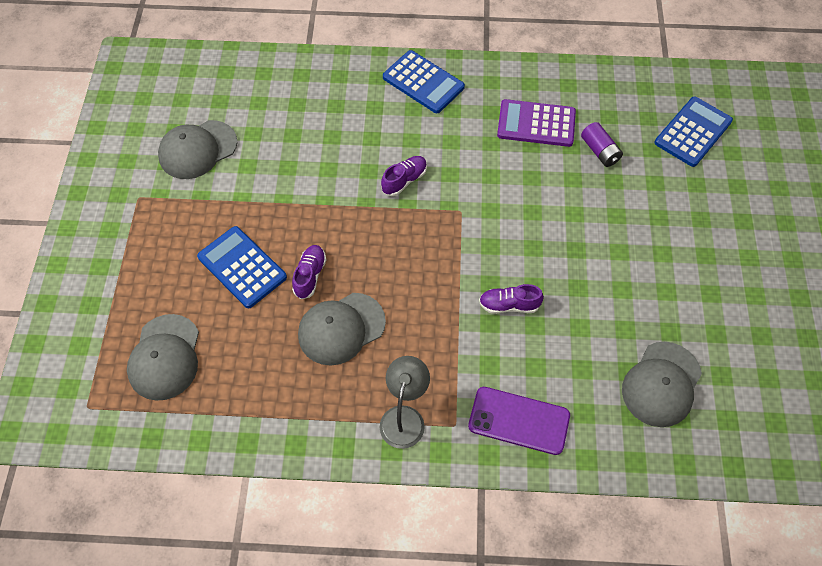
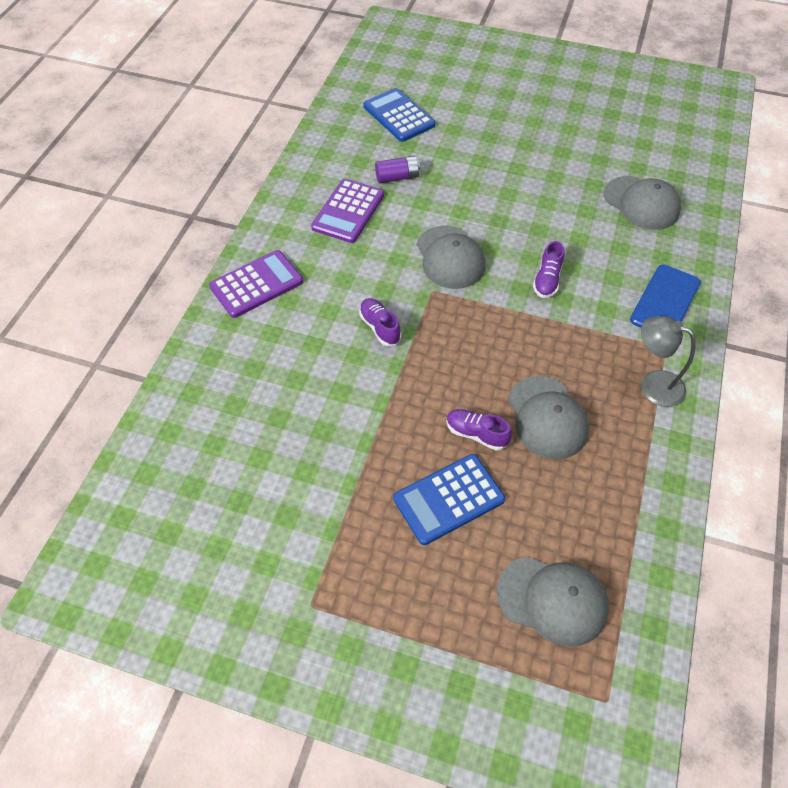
camera: 75 degrees left, 5 degrees down
grey cap [158,120,237,179] -> grey cap moved to [417,226,486,289]
blue calculator [383,50,465,113] -> purple calculator [209,250,303,318]
purple phone [468,387,570,455] -> blue phone [630,265,701,328]

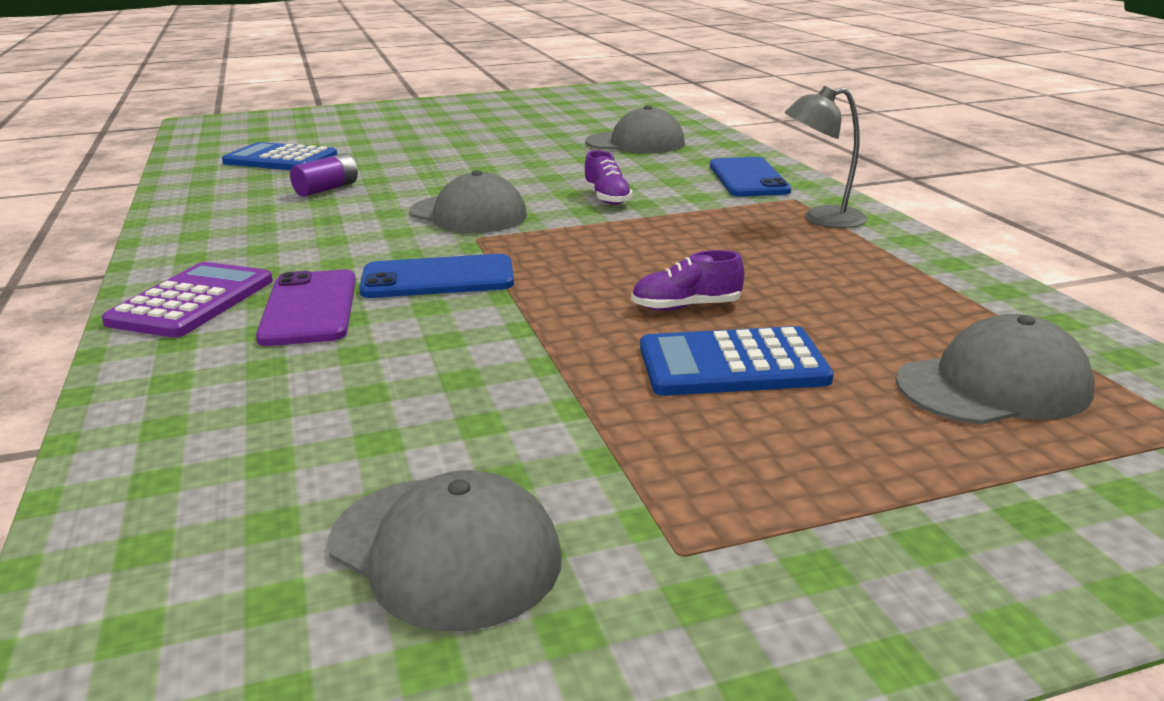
camera: 35 degrees left, 30 degrees down
purple calculator [311,179,384,243] -> none
purple shoe [359,298,401,346] -> blue phone [359,254,514,298]
blue calculator [393,454,505,545] -> blue calculator turned 60 degrees clockwise [640,326,833,396]
grey cap [508,376,589,460] -> grey cap moved to [328,470,562,631]
none -> purple phone [256,270,356,346]

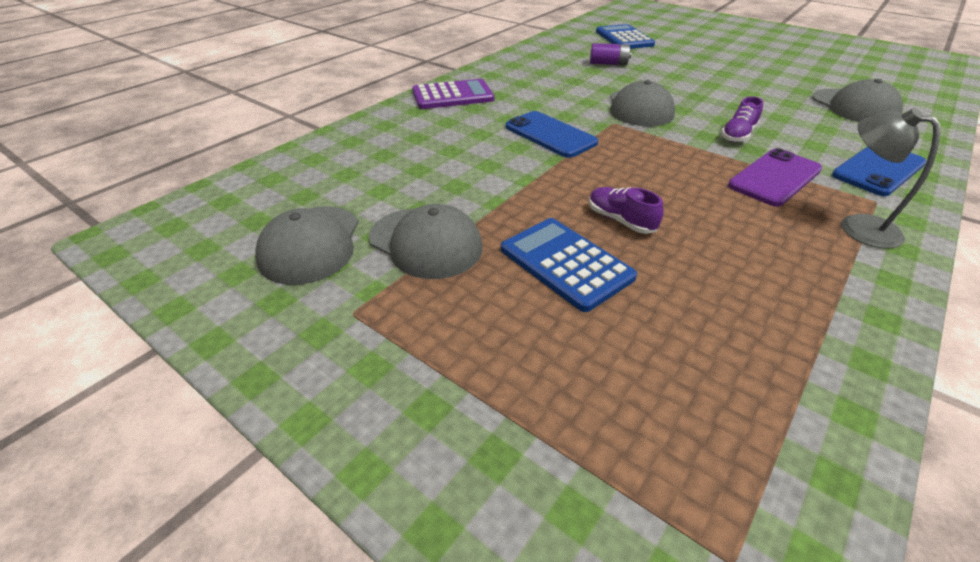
camera: 55 degrees right, 15 degrees up
purple phone [256,270,356,346] -> purple phone moved to [728,148,822,207]
grey cap [896,314,1095,425] -> grey cap moved to [369,204,483,279]

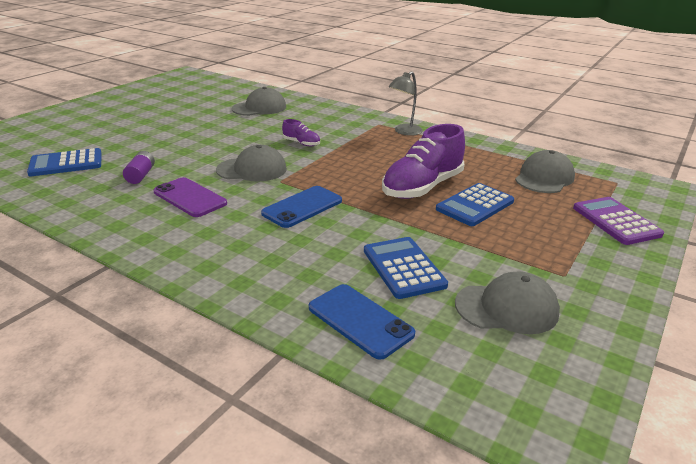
camera: 95 degrees left, 10 degrees down
grey cap [369,204,483,279] -> grey cap moved to [515,150,575,193]
purple calculator [412,79,494,109] -> purple calculator moved to [573,197,664,245]
purple shoe [589,187,664,234] -> purple shoe [382,124,465,199], size x2.17
purple phone [728,148,822,207] -> purple phone moved to [153,177,227,217]
blue phone [832,146,927,196] -> blue phone moved to [309,284,415,359]
none -> blue calculator [364,237,448,299]

